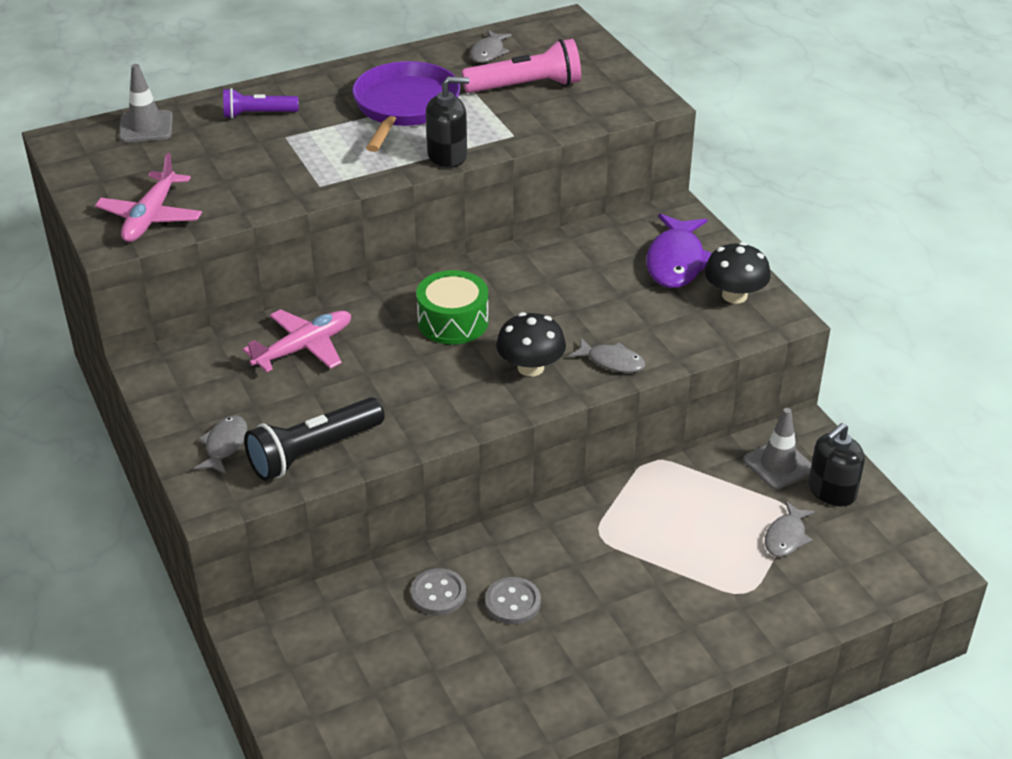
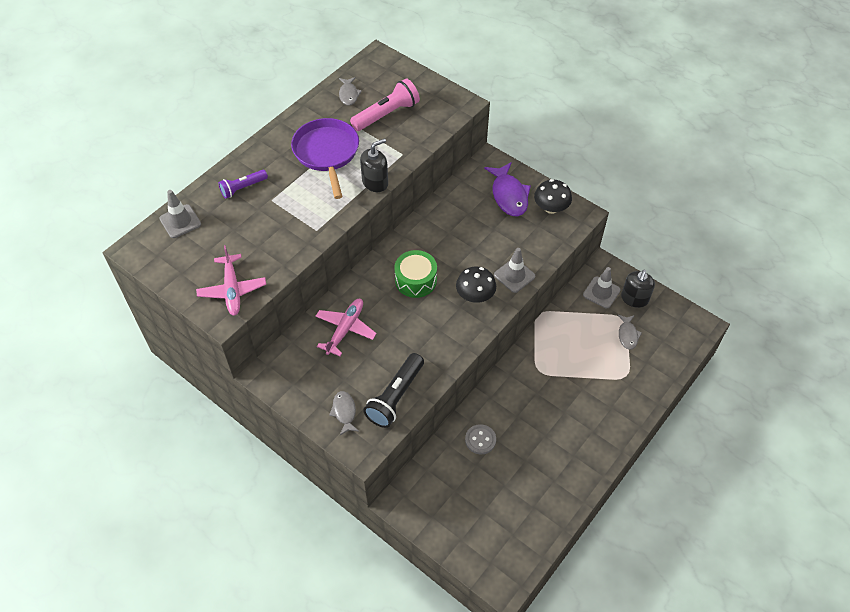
camera: 25 degrees left, 15 degrees up
grey button [485,577,541,624] -> none
grey fish [569,338,646,373] -> grey traffic cone [494,248,535,293]

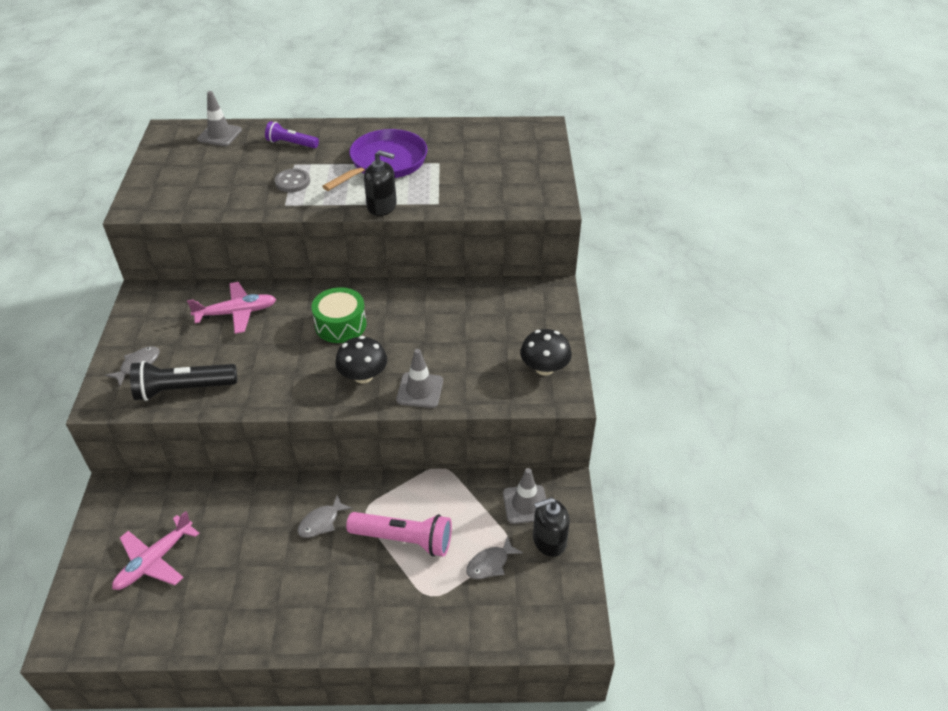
camera: 50 degrees right, 10 degrees down
pink plane [196,245,266,316] -> pink plane moved to [112,511,199,590]
grey fish [339,77,362,106] -> grey fish moved to [298,495,352,538]
pink flashlight [350,79,420,131] -> pink flashlight moved to [346,512,452,557]
grey button [465,424,496,454] -> grey button moved to [275,169,310,192]
purple fish [484,162,531,216] -> none

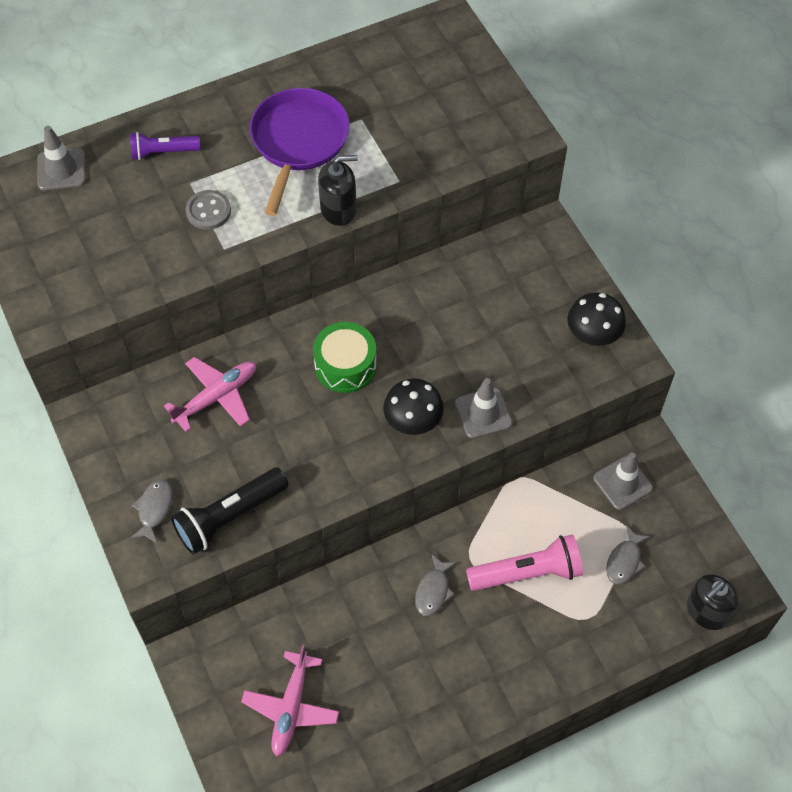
camera: 25 degrees left, 15 degrees up
black soap dispenser [533,498,570,557] -> black soap dispenser moved to [687,574,738,630]

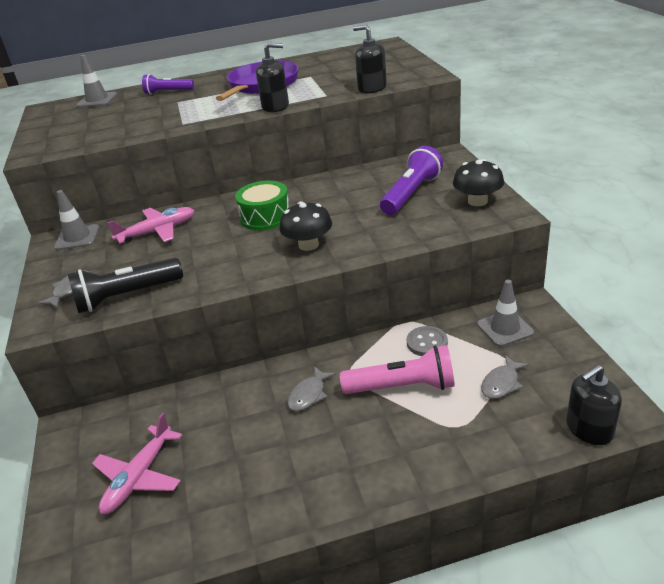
camera: 15 degrees right, 25 degrees down
grey button [186,190,231,230] -> grey button moved to [407,326,448,356]
grey traffic cone [455,378,513,439] -> grey traffic cone moved to [54,190,99,250]
none -> black soap dispenser [353,25,387,94]
none -> purple flashlight [380,146,443,215]

